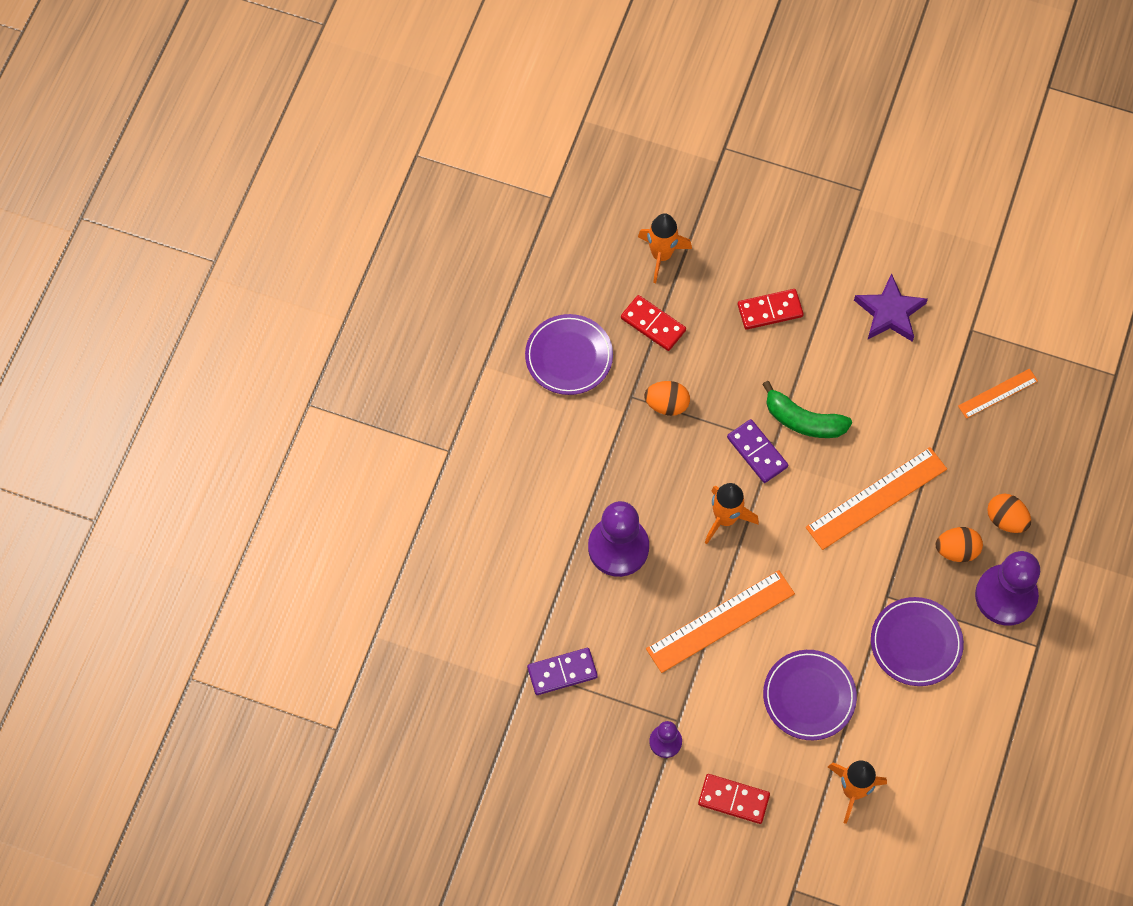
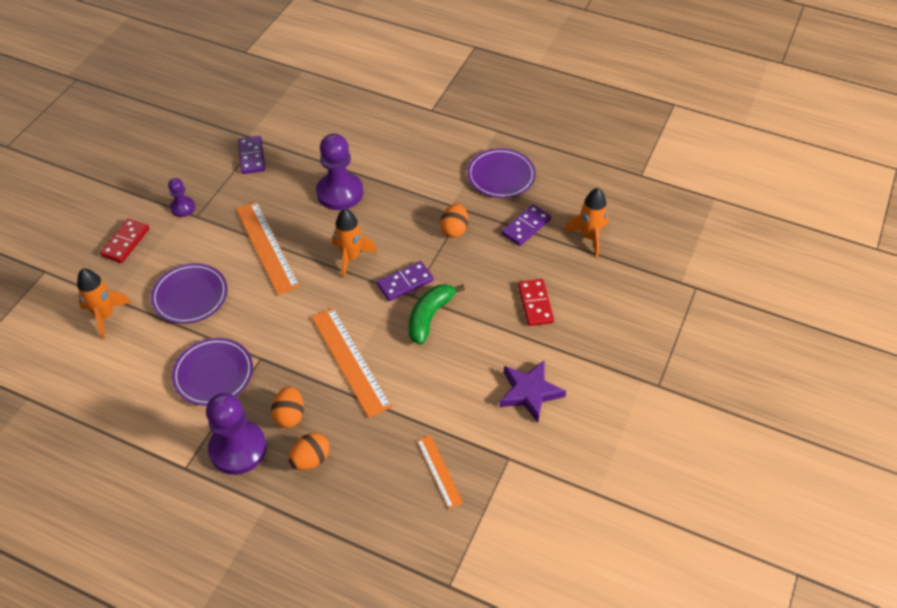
camera: 95 degrees right, 15 degrees down
red domino [621,295,686,351] -> purple domino [501,204,551,246]

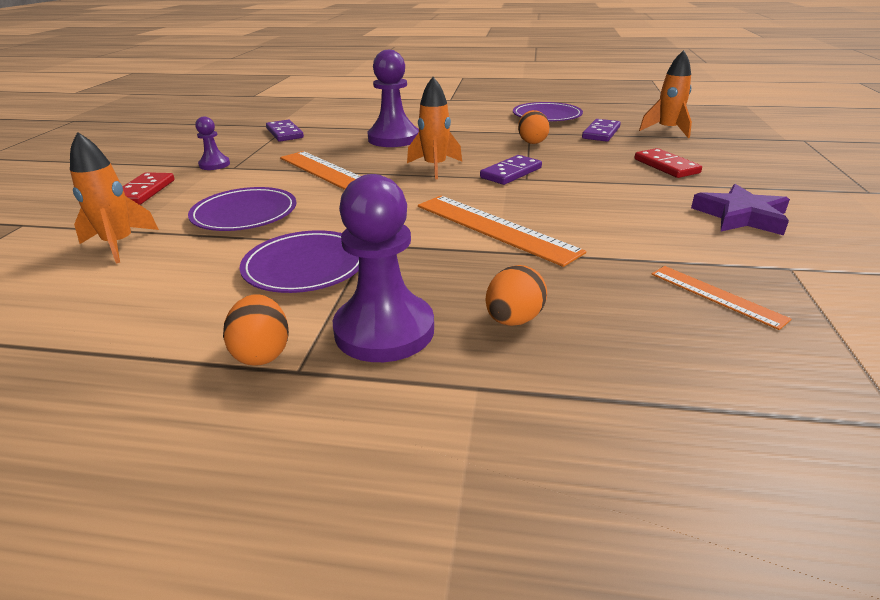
camera: 15 degrees left, 20 degrees down
orange egg [271,386,304,428] -> orange egg moved to [223,294,289,366]
green banana [409,284,465,345] -> none

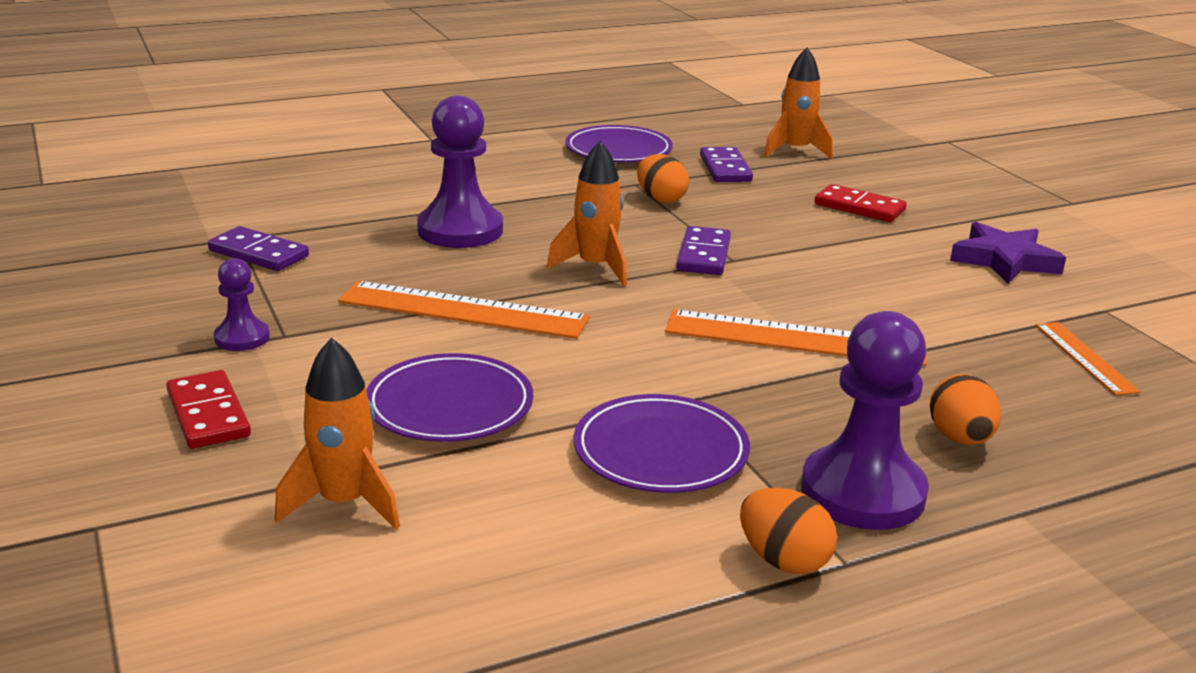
camera: 35 degrees left, 5 degrees down
orange ruler [652,266,792,330] -> orange ruler turned 60 degrees clockwise [1036,322,1141,395]

